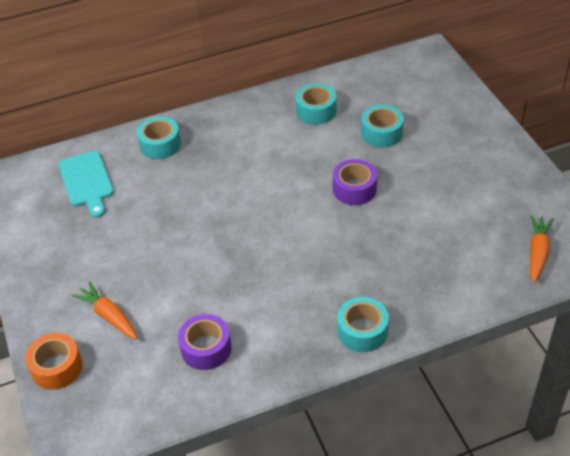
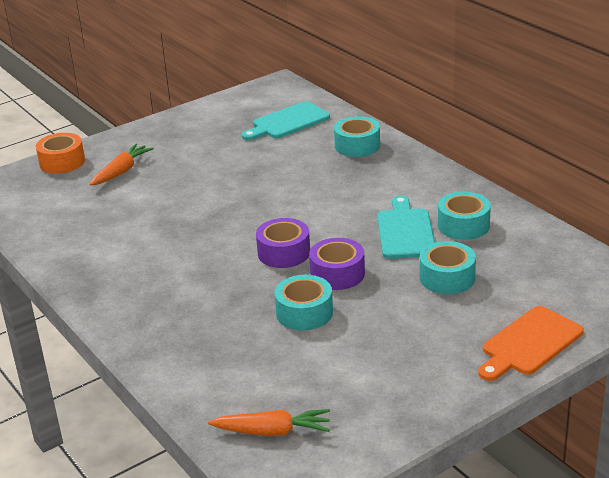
camera: 75 degrees right, 15 degrees down
purple tape [178,314,232,370] -> purple tape moved to [256,218,310,268]
turquoise tape [337,297,389,352] -> turquoise tape moved to [274,275,333,331]
none -> turquoise cutting board [377,196,435,259]
none -> orange cutting board [478,306,584,381]

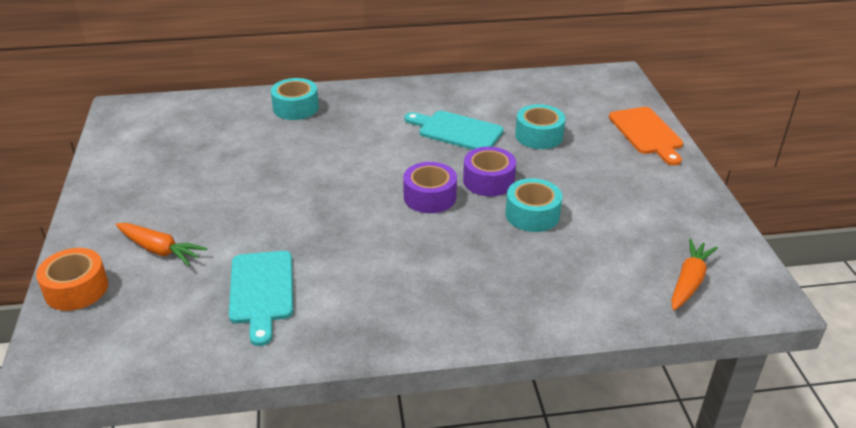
camera: 65 degrees left, 5 degrees up
orange carrot [90,144,154,186] -> orange carrot turned 150 degrees clockwise [116,223,207,266]
turquoise cutting board [242,101,330,140] -> turquoise cutting board moved to [229,251,293,346]
turquoise tape [438,192,491,240] -> none

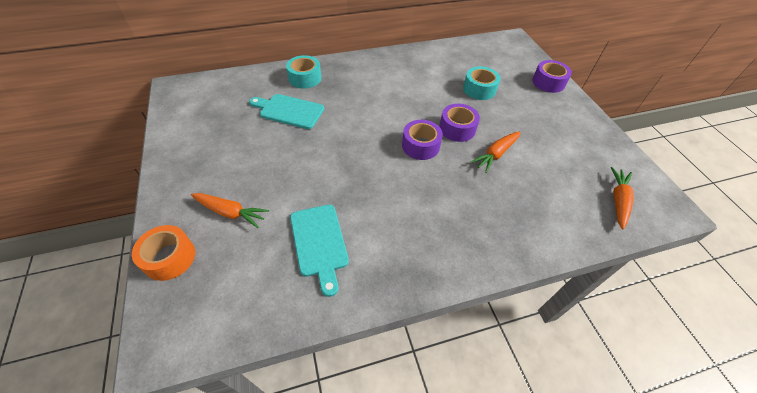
camera: 10 degrees left, 15 degrees up
turquoise cutting board [404,111,504,150] -> turquoise cutting board moved to [249,94,324,129]
turquoise tape [505,178,562,232] -> orange carrot [471,132,521,173]
orange cutting board [609,107,683,166] -> purple tape [532,60,572,93]

